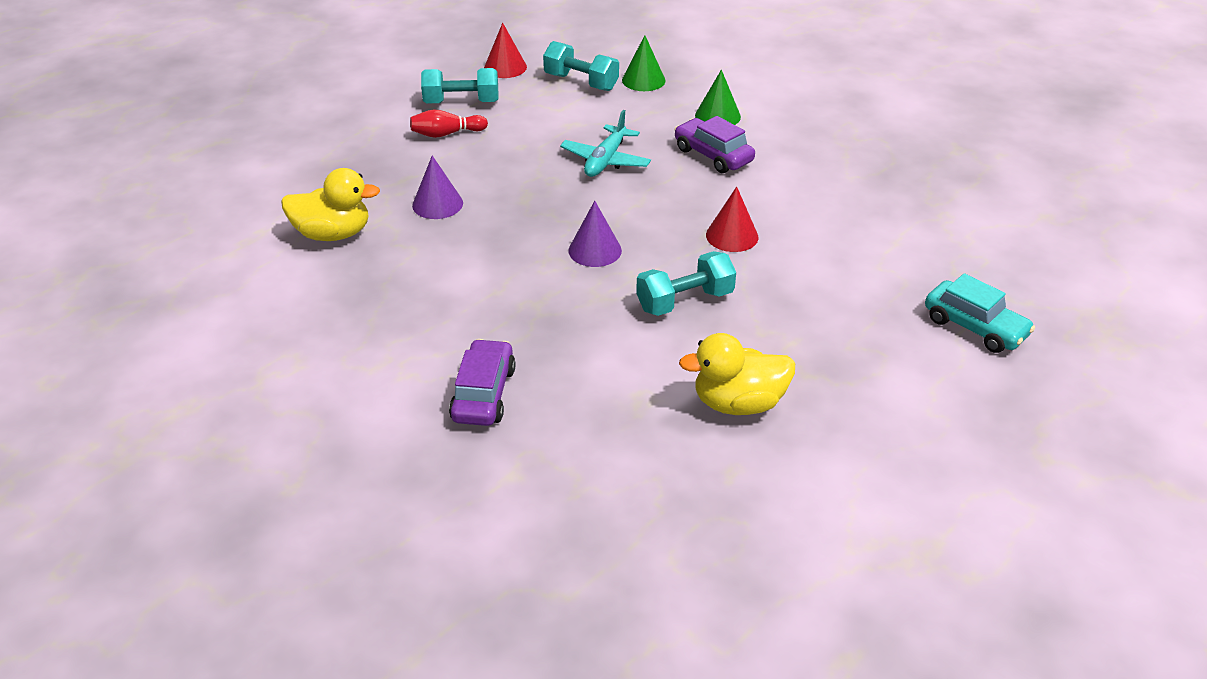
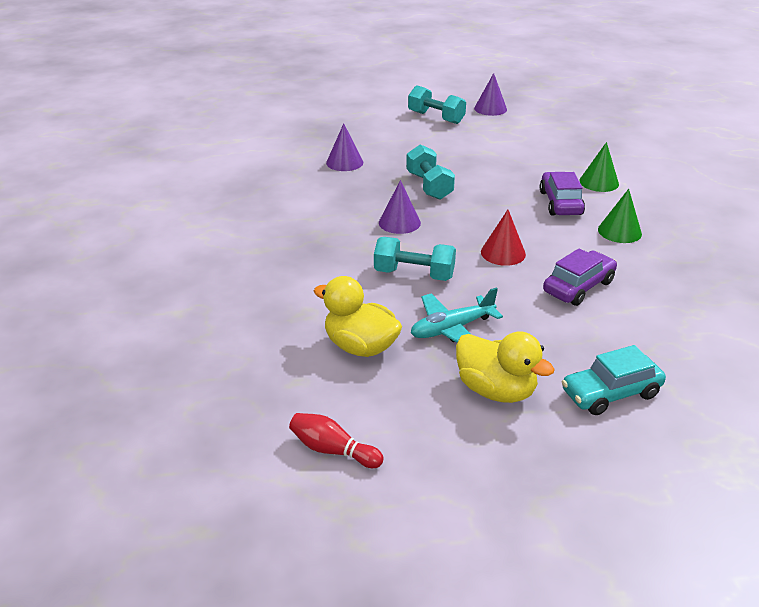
camera: 40 degrees right, 5 degrees down
yellow duck [281,168,380,241] -> yellow duck moved to [456,331,555,403]
red bowling pin [410,109,488,138] -> red bowling pin moved to [289,413,384,468]
purple car [449,339,516,426] -> purple car moved to [543,248,617,306]
red cone [484,23,527,78] -> purple cone [474,73,507,116]
turquoise dumbbell [543,41,619,91] -> turquoise dumbbell moved to [406,144,455,200]
turquoise plane [560,110,651,177] -> turquoise plane moved to [411,287,503,343]
green cone [622,35,666,91] -> green cone moved to [598,189,642,243]
turquoise car [925,273,1035,353] -> turquoise car turned 75 degrees clockwise [562,345,666,415]

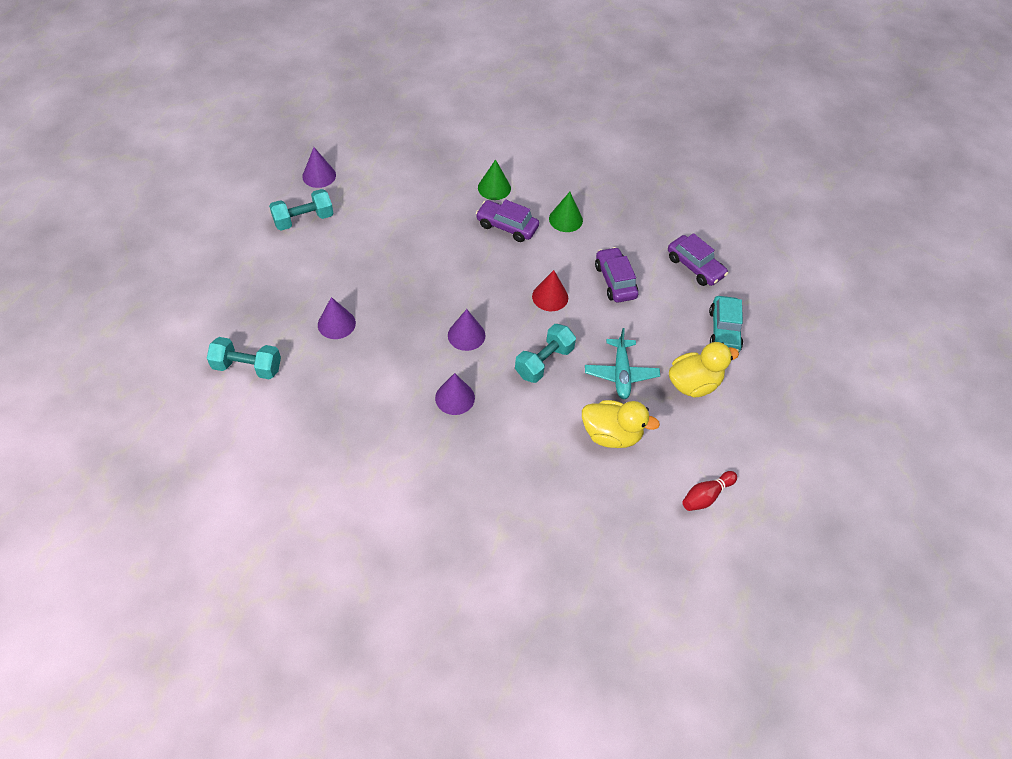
camera: 65 degrees left, 20 degrees up
yellow duck [314,276,402,357] -> yellow duck turned 135 degrees counterclockwise [582,400,660,448]
turquoise dumbbell [406,144,455,200] -> turquoise dumbbell moved to [207,337,281,379]
none -> purple cone [435,373,475,415]
none -> purple car [668,233,728,286]

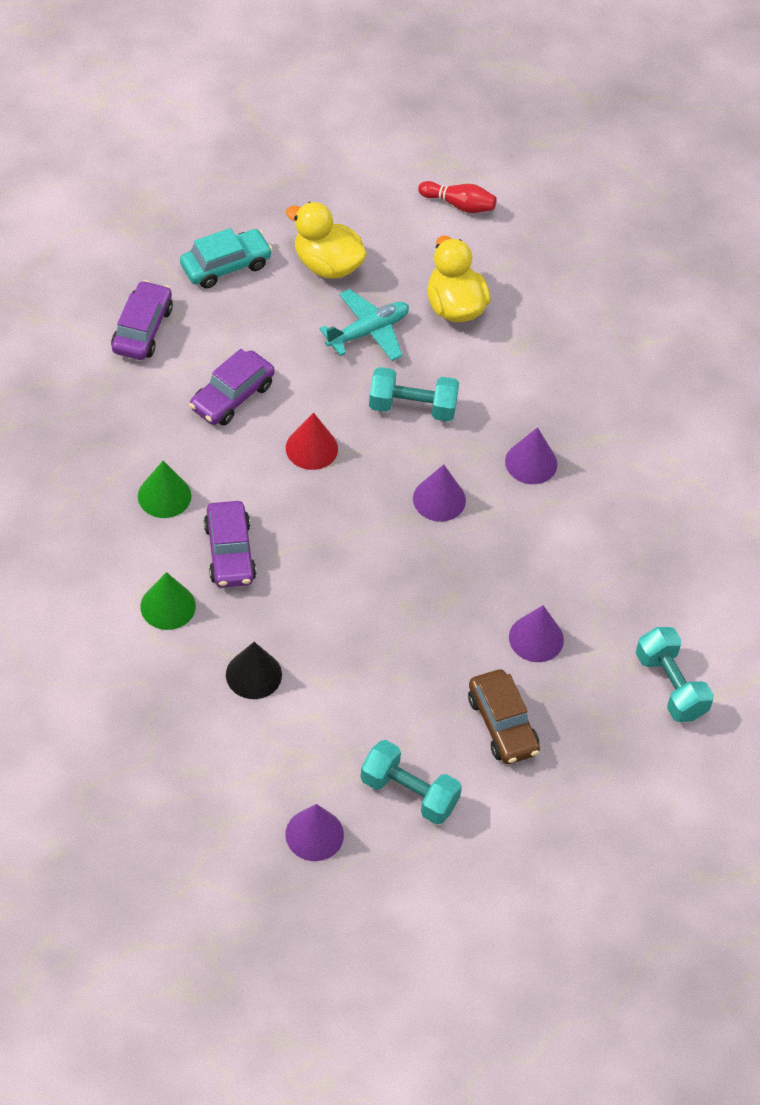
camera: 125 degrees left, 0 degrees up
none -> black cone [226,642,282,699]
none -> brown car [468,669,540,764]

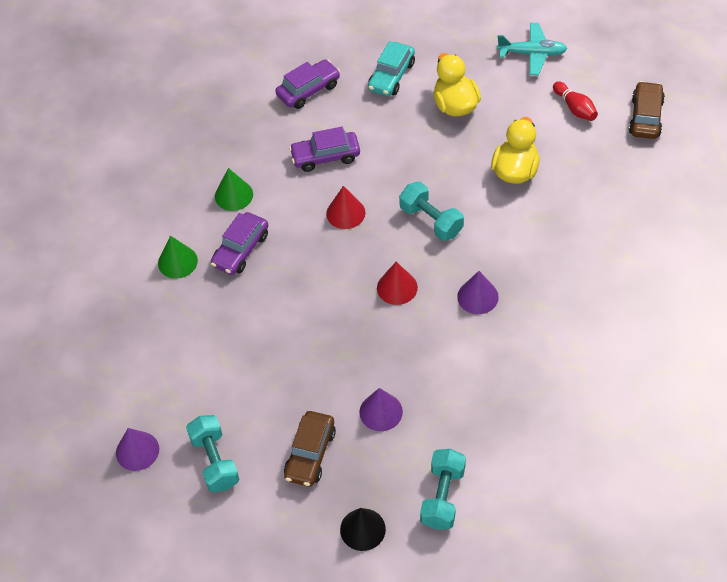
camera: 45 degrees right, 0 degrees up
turquoise car [180,228,273,288] -> turquoise car turned 105 degrees clockwise [368,41,415,96]
black cone [226,642,282,699] -> black cone moved to [340,508,386,551]
turquoise plane [319,289,409,361] -> turquoise plane moved to [497,23,567,75]
purple cone [413,464,466,522] -> red cone [377,262,418,305]
none -> brown car [629,81,665,139]

